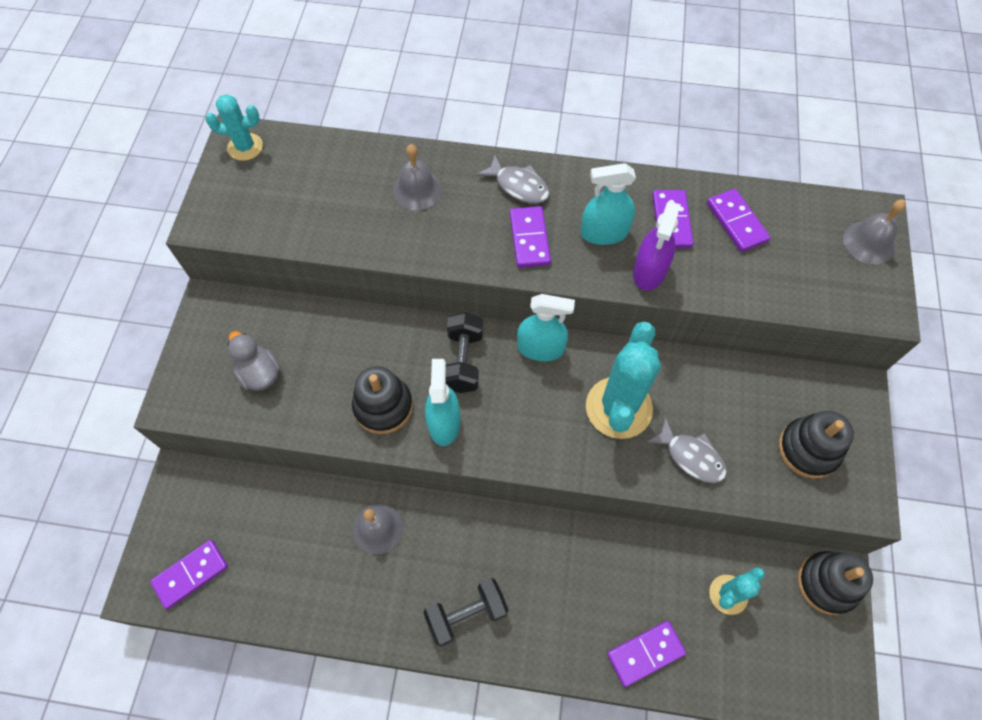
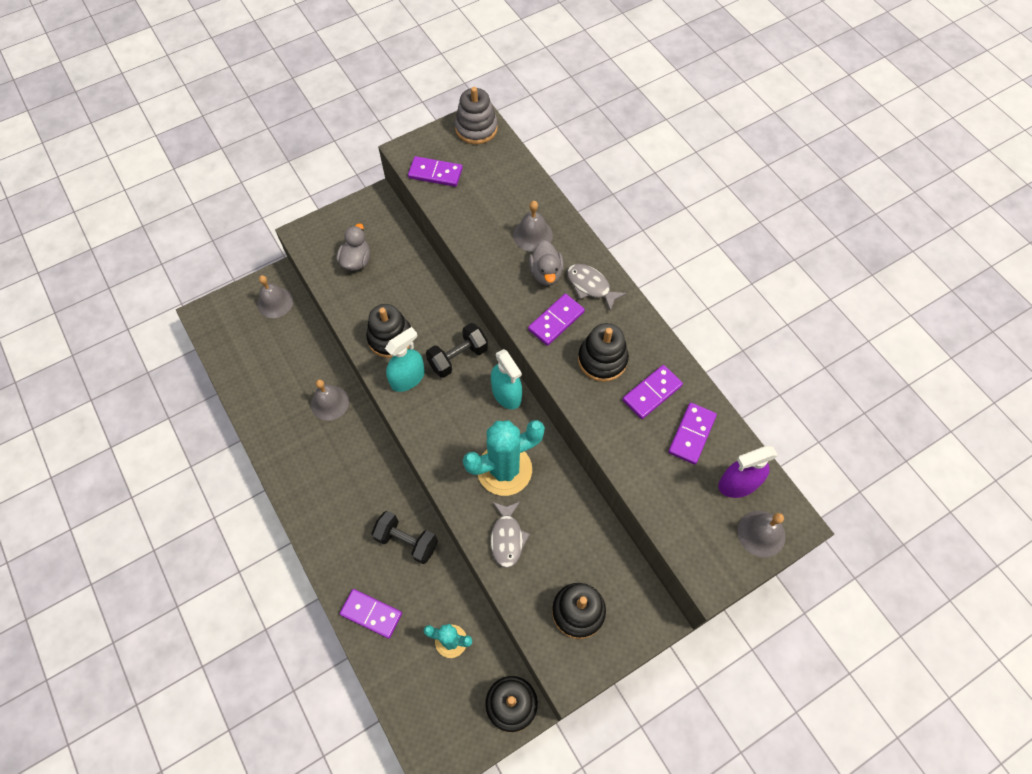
camera: 50 degrees right, 0 degrees up
purple domino [150,540,228,609] -> purple domino moved to [408,156,463,187]
turquoise cactus [205,94,263,161] -> grey stacking toy [455,87,498,144]
black dumbbell [423,578,508,647] -> black dumbbell moved to [371,511,438,564]
grey fish [476,155,550,204] -> grey fish turned 135 degrees clockwise [567,264,627,311]
turquoise spray bottle [581,163,636,245] -> black stacking toy [578,323,629,382]
purple spray bottle [633,201,681,291] -> purple spray bottle moved to [718,446,778,498]
none -> grey bell [257,275,293,318]
none -> grey duck [529,240,564,286]

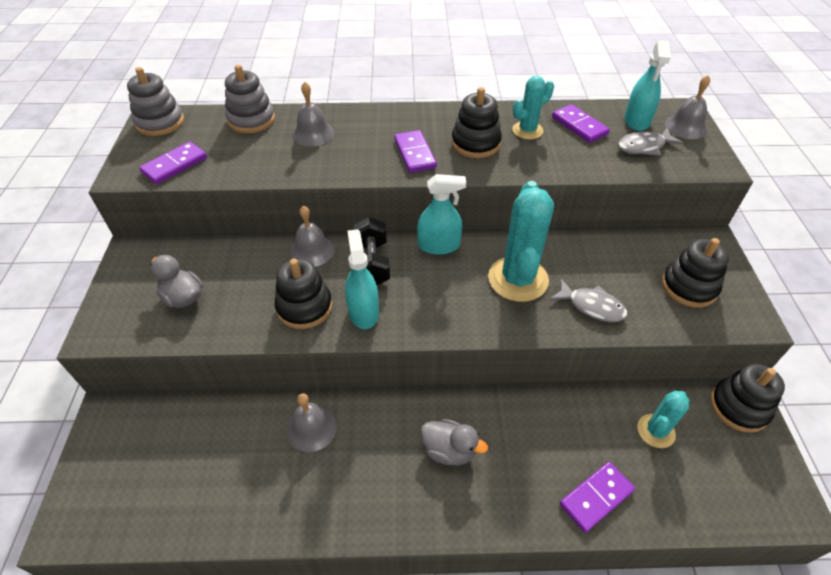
camera: 60 degrees left, 15 degrees down
grey bell [257,275,293,318] -> grey bell moved to [290,206,335,267]
black dumbbell [371,511,438,564] -> none
grey duck [529,240,564,286] -> grey duck moved to [421,419,488,466]
grey fish [567,264,627,311] -> grey fish moved to [618,128,684,156]
purple domino [622,365,683,419] -> turquoise cactus [512,76,554,139]
purple spray bottle [718,446,778,498] -> turquoise spray bottle [625,40,671,131]
none -> grey stacking toy [225,65,275,133]

